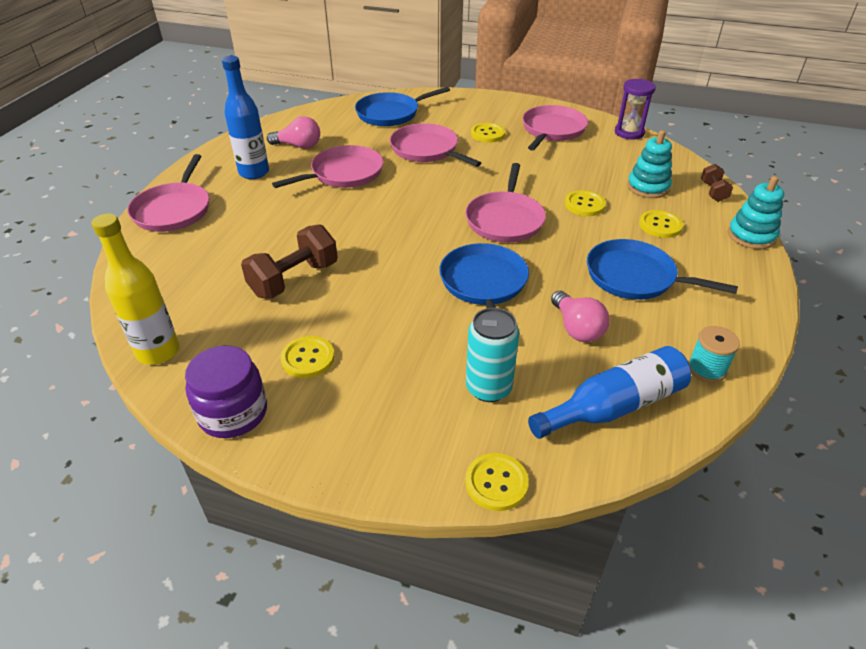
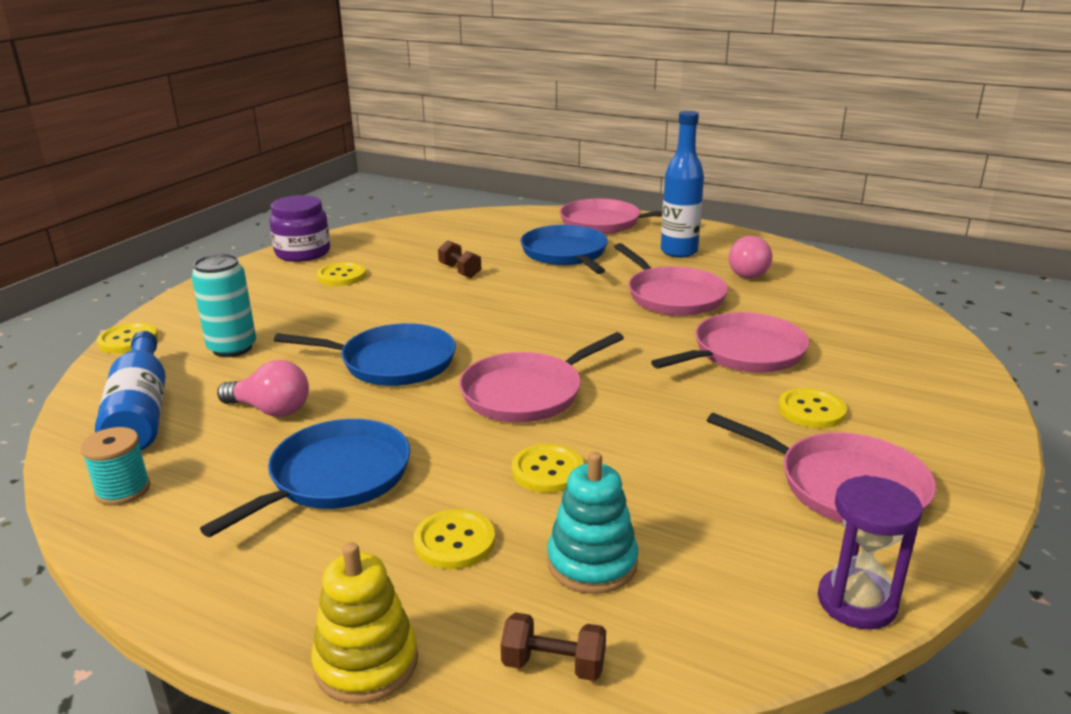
camera: 100 degrees right, 15 degrees down
yellow bottle [92,213,179,365] -> none
brown dumbbell [241,224,338,298] -> brown dumbbell [438,240,481,278], size x0.54
blue pan [355,87,450,126] -> blue pan moved to [520,225,608,274]
pink pan [465,163,546,242] -> pink pan turned 60 degrees counterclockwise [459,332,624,422]
pink light bulb [551,291,609,342] -> pink light bulb turned 150 degrees counterclockwise [217,360,309,417]
turquoise stacking toy [728,176,784,249] -> yellow stacking toy [311,542,418,704]

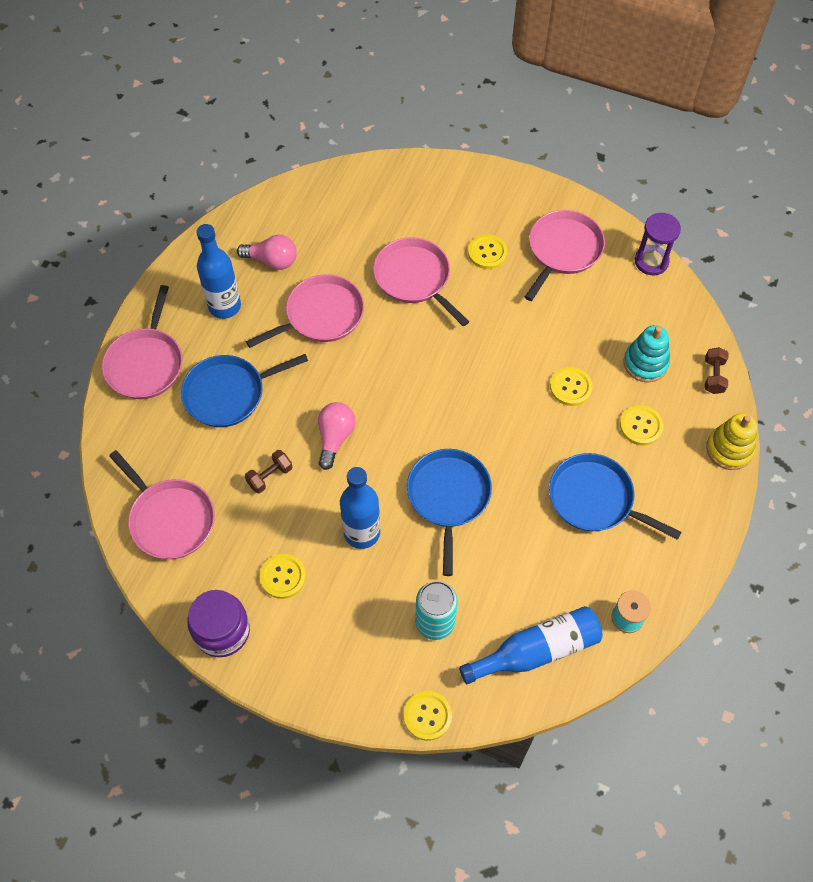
camera: 95 degrees left, 35 degrees up
pink light bulb [217,360,309,417] -> pink light bulb moved to [318,402,356,470]
pink pan [459,332,624,422] -> pink pan moved to [109,450,215,559]
none -> blue bottle [340,467,380,549]

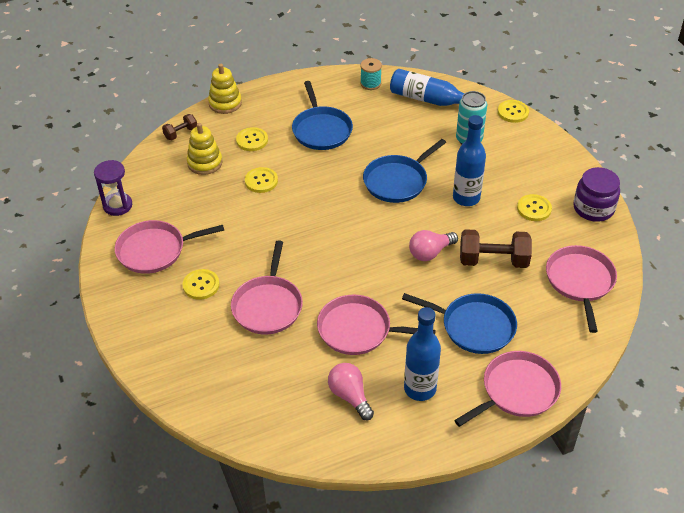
camera: 135 degrees left, 15 degrees down
brown dumbbell [245,450,292,494] -> brown dumbbell [460,229,532,268], size x1.84
turquoise stacking toy [624,325,670,382] -> yellow stacking toy [187,123,222,175]

